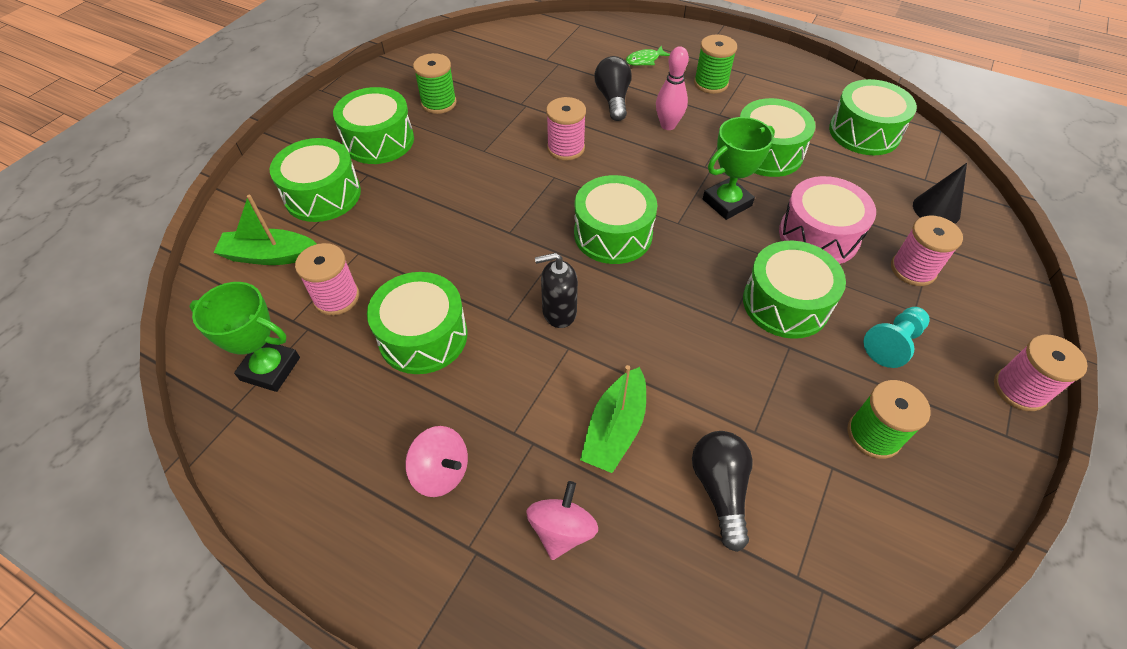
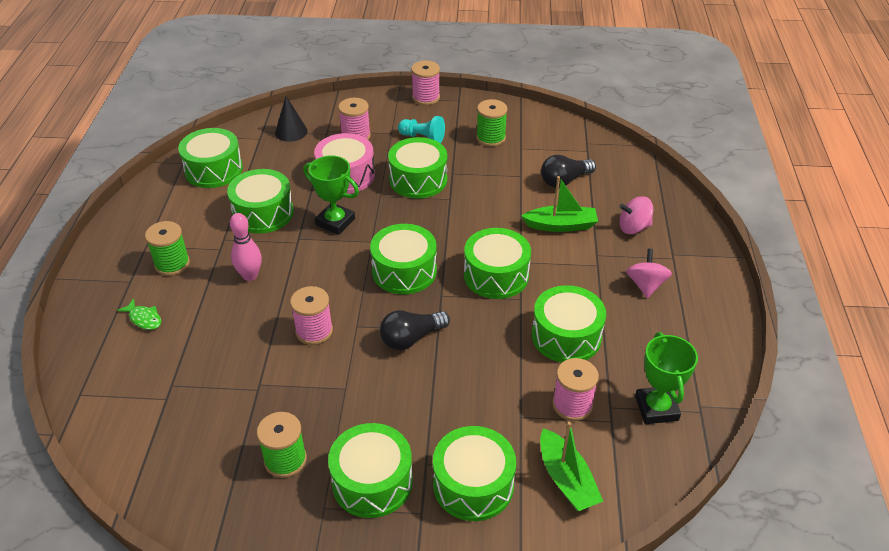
camera: 115 degrees left, 10 degrees down
black soap dispenser [535,253,578,328] -> green drum [464,228,531,299]
black light bulb [594,56,632,121] -> black light bulb moved to [380,310,450,350]

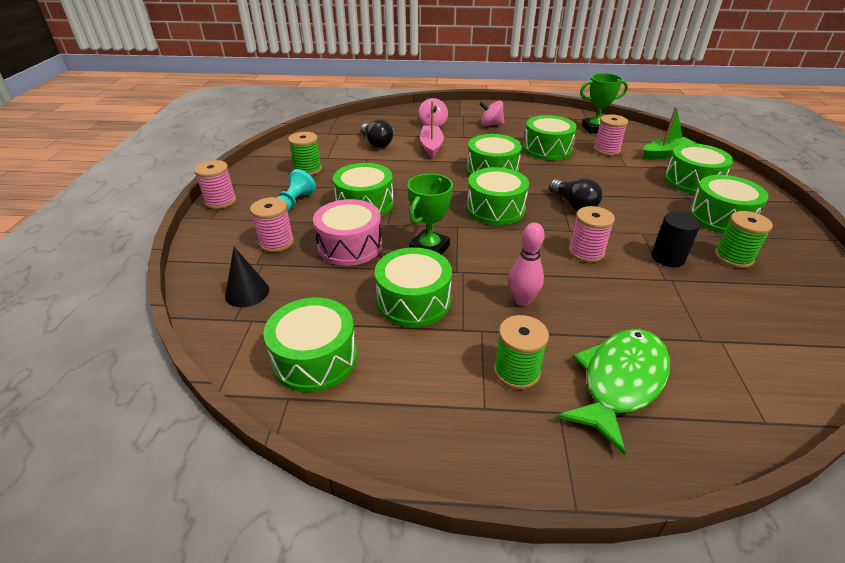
camera: 90 degrees left, 5 degrees down
green fish [117,298,161,330] -> green fish [557,329,670,455], size x2.35
green boat [521,176,598,232] -> pink boat [420,101,444,158]
none -> black cylinder [652,212,701,267]

